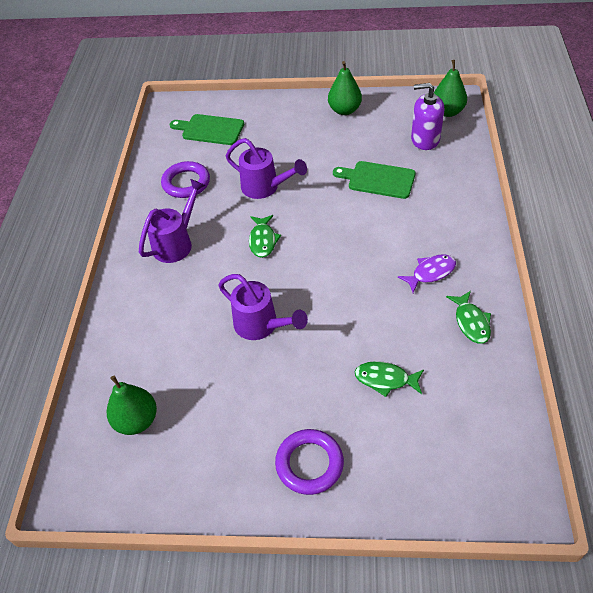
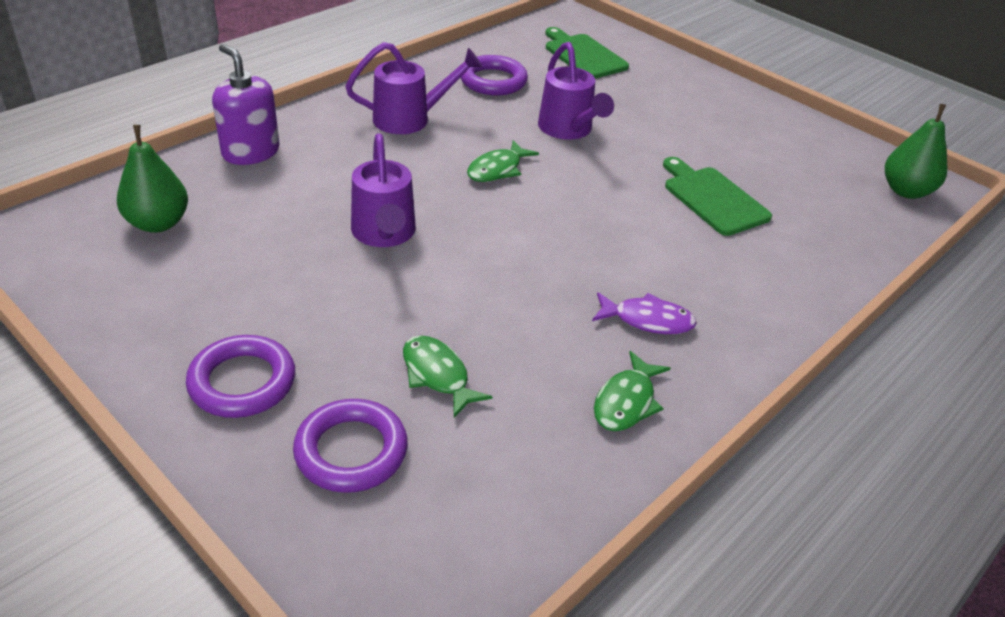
camera: 35 degrees right, 10 degrees down
green pear [328,61,362,115] -> none
purple soap dispenser [411,83,444,150] -> purple soap dispenser moved to [212,44,280,165]
none -> purple ring [293,399,408,493]

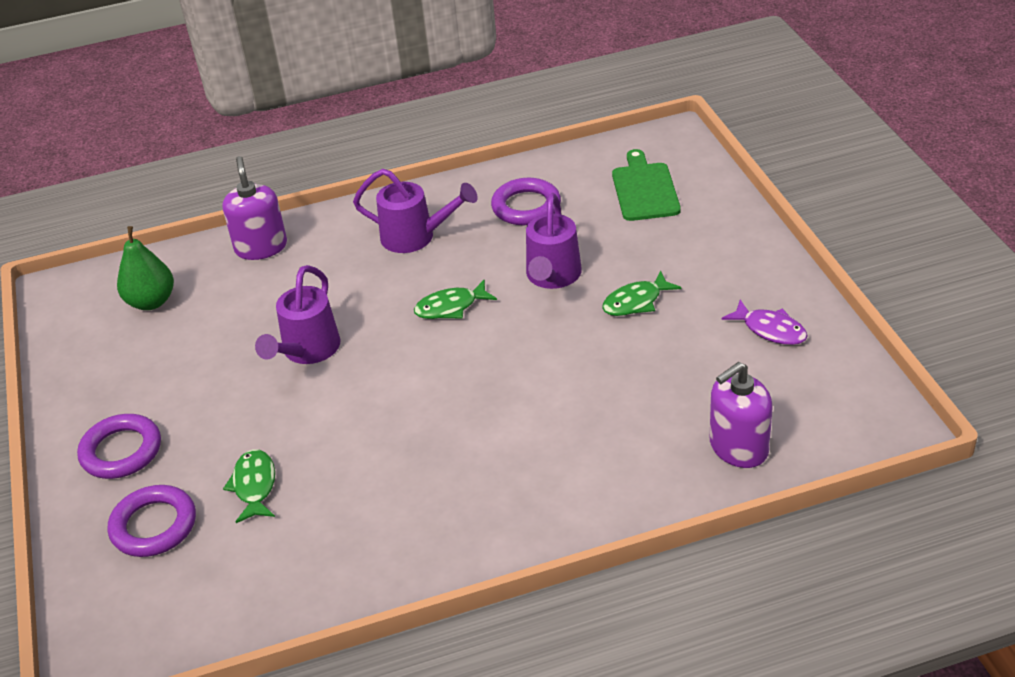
camera: 35 degrees right, 0 degrees up
purple fish [592,292,697,334] -> purple fish moved to [721,300,808,345]
green fish [594,351,671,431] -> green fish moved to [602,271,682,316]
green cutting board [663,157,772,236] -> none
green pear [885,104,947,199] -> none
none -> purple soap dispenser [710,362,773,468]

